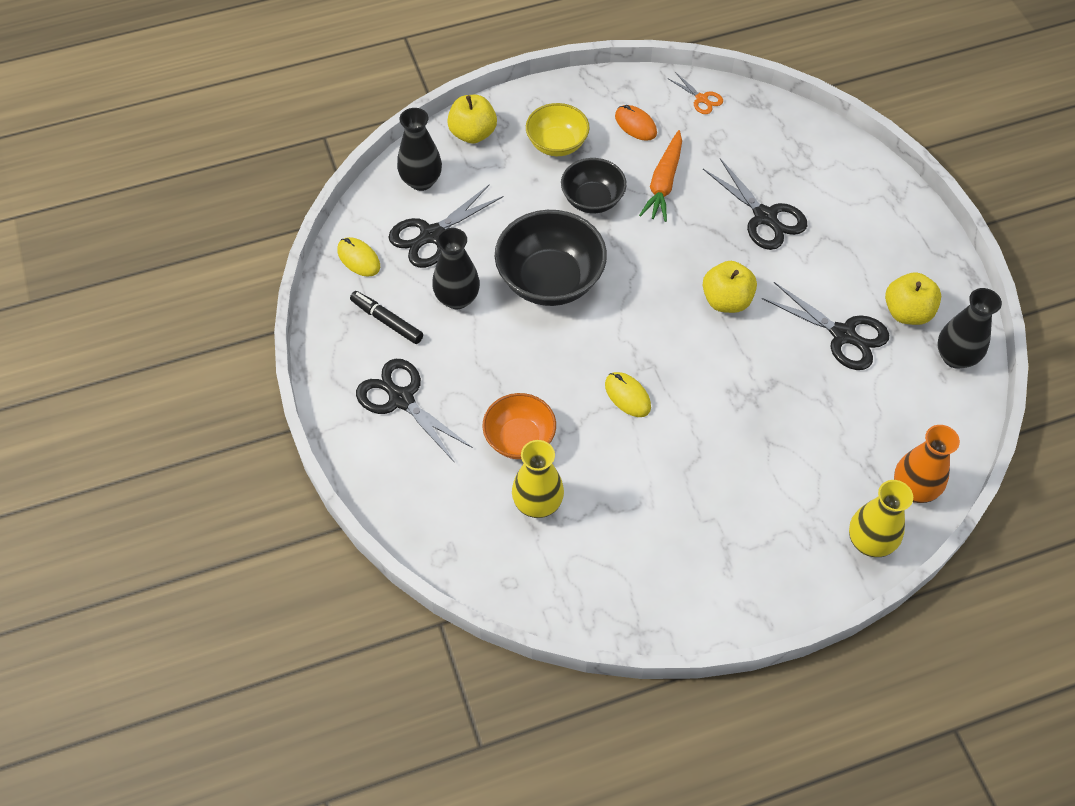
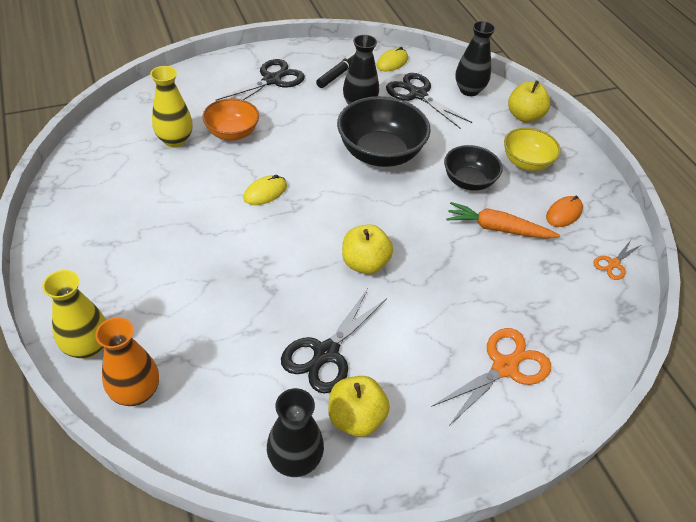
camera: 85 degrees right, 10 degrees down
black scissors [703,158,807,250] -> none
none -> orange scissors [431,328,551,427]

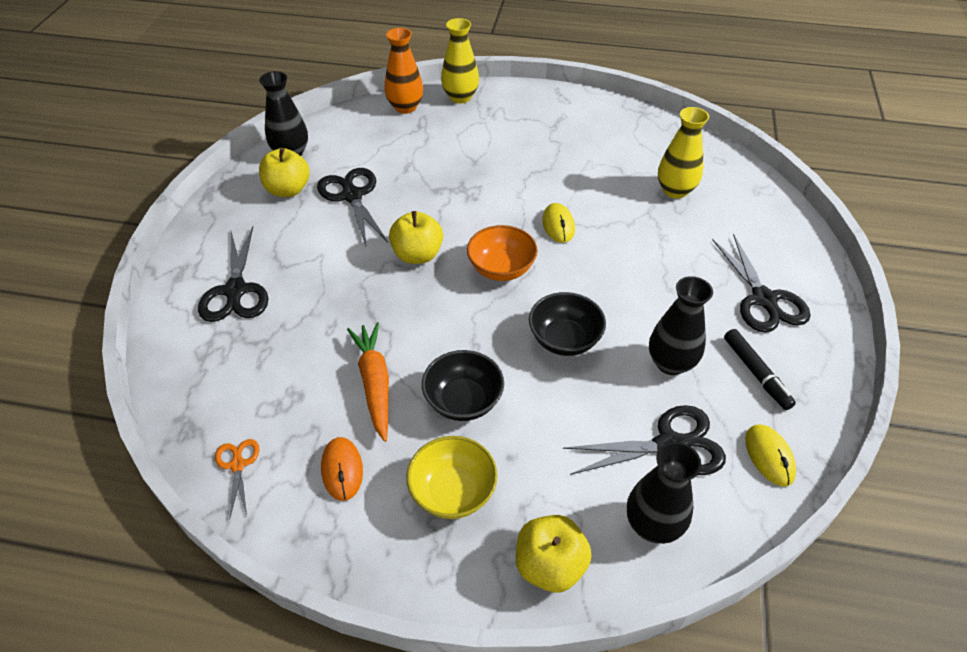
camera: 125 degrees right, 0 degrees up
orange bowl [202,98,259,141] -> orange bowl moved to [467,225,538,281]
black bowl [337,96,431,167] -> black bowl [529,292,606,356], size x0.62
orange scissors [431,328,551,427] -> black scissors [198,227,269,322]
orange carrot [447,202,560,239] -> orange carrot turned 60 degrees counterclockwise [347,322,389,442]

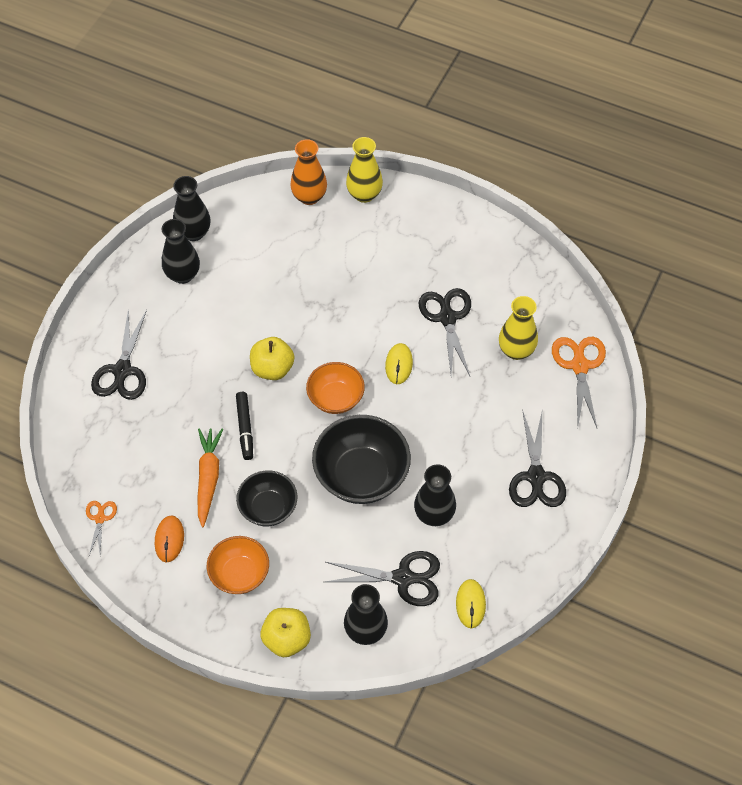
camera: 15 degrees right, 10 degrees up
yellow apple [259,148,310,197] -> black vase [162,219,200,284]
black scissors [317,168,388,246] -> black scissors moved to [418,288,471,376]
yellow bowl [406,436,498,519] -> orange bowl [207,536,269,594]
black bowl [529,292,606,356] -> black bowl [312,415,411,504], size x1.62
black marker [724,329,796,410] -> black marker moved to [236,392,253,460]
none -> orange scissors [552,337,606,428]

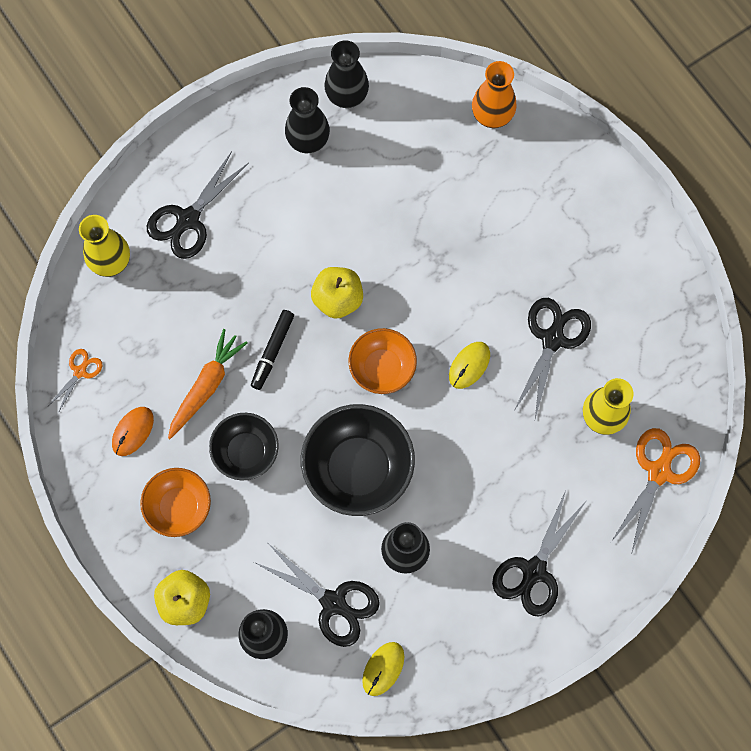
camera: 30 degrees right, 15 degrees up
yellow vase [346,137,383,203] -> yellow vase moved to [79,215,130,277]

